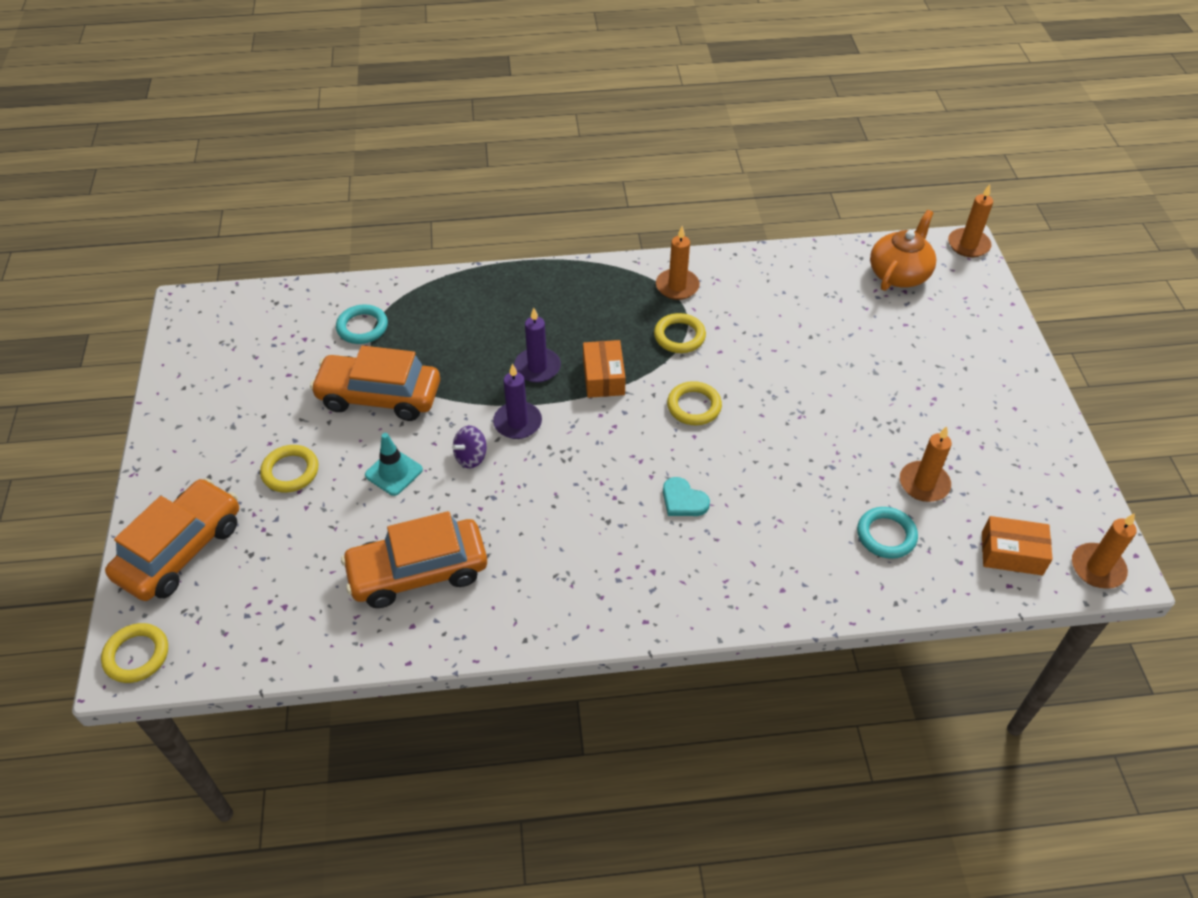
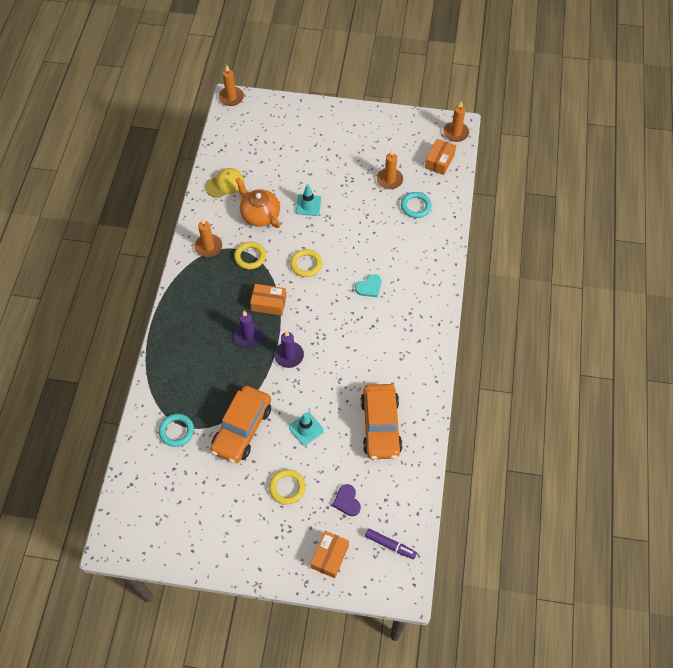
camera: 75 degrees left, 10 degrees up
yellow ring [101,623,168,683] -> none
orange car [105,478,239,601] -> orange box [310,531,349,578]
purple spinning top [452,426,486,468] -> none
orange teapot [870,210,936,291] -> orange teapot moved to [235,177,280,228]
none -> yellow cap [205,168,244,198]
none -> turquoise traffic cone [296,184,321,216]
none -> purple heart [332,484,361,516]
none -> purple marker [365,528,417,559]

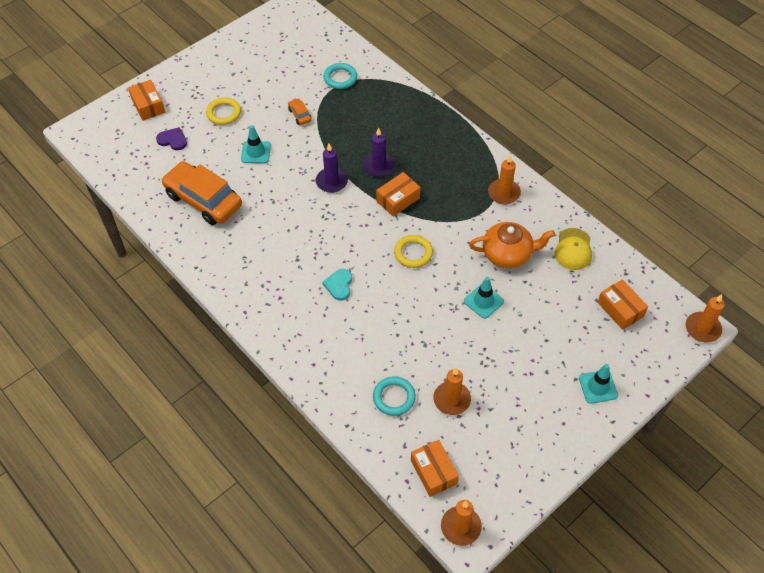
camera: 130 degrees right, 5 degrees down
orange car [211,386,271,463] -> orange car [288,98,312,125], size x0.41
yellow ring [234,242,266,269] -> none
purple marker [365,528,417,559] -> none
none -> turquoise traffic cone [579,364,618,404]
none -> orange box [598,279,648,330]

